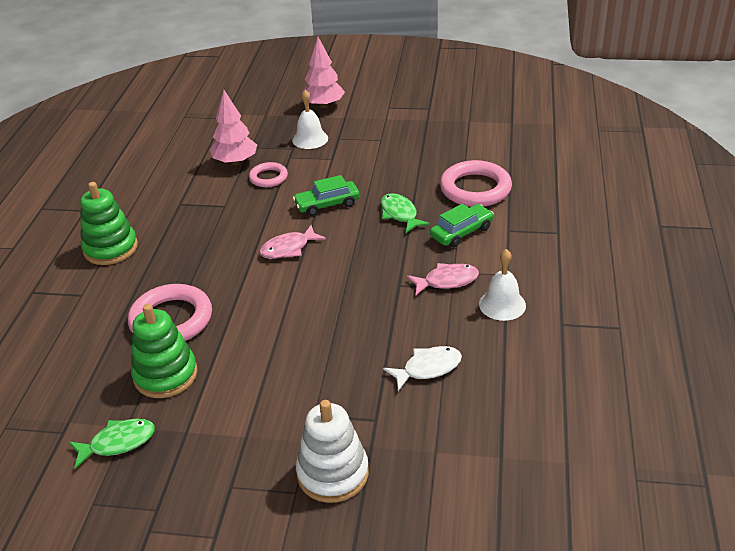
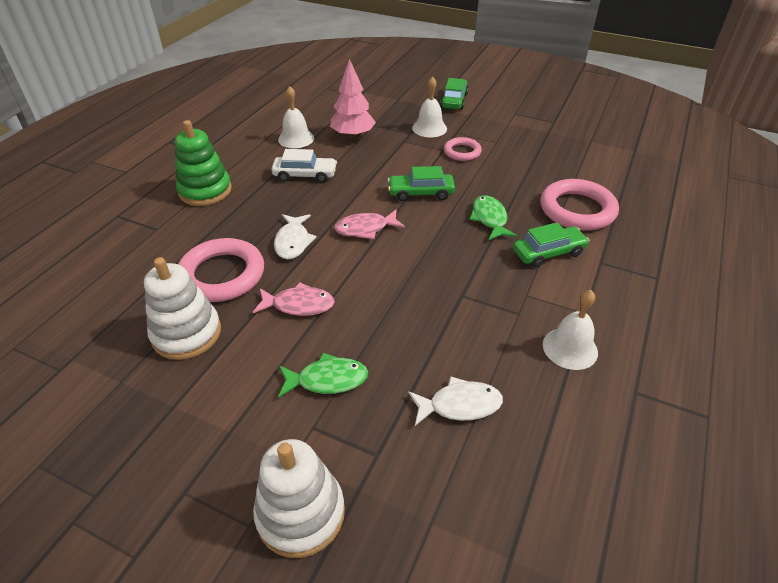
camera: 15 degrees right, 5 degrees up
green fish [69,419,155,469] -> green fish moved to [278,353,368,398]
green stacking toy [131,304,198,398] -> white stacking toy [144,257,221,360]
pink ring [249,162,288,187] -> pink ring moved to [444,137,482,161]
pink tree [302,37,345,108] -> green car [440,78,468,110]
pink fish [407,263,479,295] -> pink fish moved to [253,282,335,316]
none -> white car [271,149,337,183]
none -> white fish [274,214,317,259]
none -> white bell [278,86,314,148]

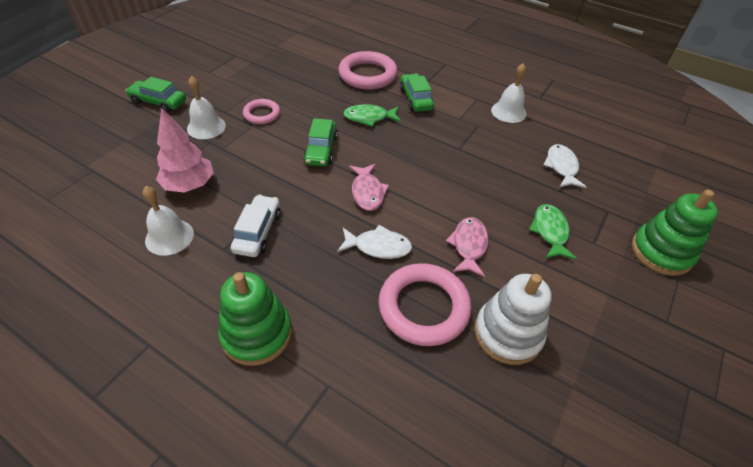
camera: 85 degrees left, 5 degrees up
white stacking toy [253,439,345,558] -> green stacking toy [632,190,718,276]

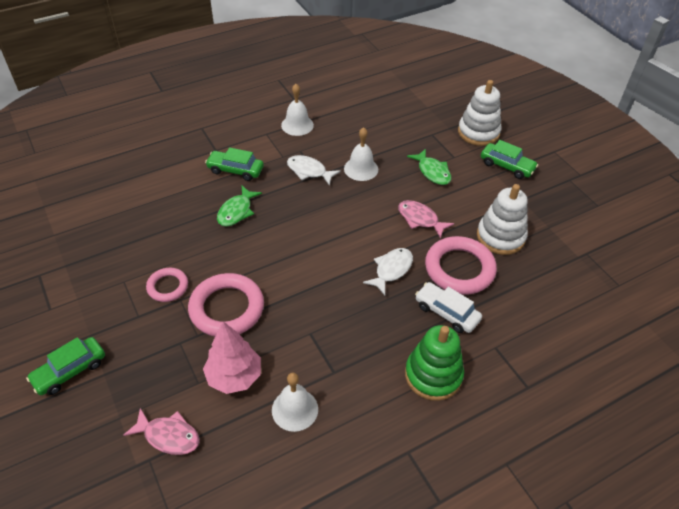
camera: 60 degrees left, 0 degrees up
white bell [187,76,226,139] -> white bell moved to [344,127,378,181]
white car [231,195,281,257] -> white car moved to [415,282,482,333]
green car [303,118,338,166] -> green car moved to [481,140,538,179]
pink ring [338,51,398,90] -> pink ring moved to [188,273,264,337]
pink fish [349,164,389,211] -> pink fish moved to [124,408,200,455]
green fish [529,204,577,260] -> green fish turned 150 degrees counterclockwise [407,149,452,185]
white fish [544,144,586,188] -> white fish moved to [287,155,341,186]
green stacking toy [632,190,718,276] -> white stacking toy [458,80,501,146]

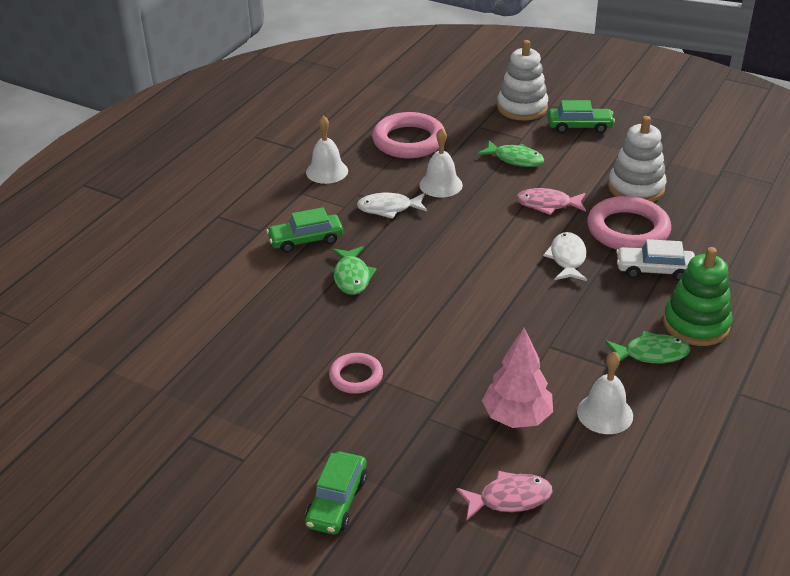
camera: 30 degrees left, 10 degrees down
pink ring [188,273,264,337] -> pink ring moved to [372,112,445,158]
none -> green fish [605,331,690,363]

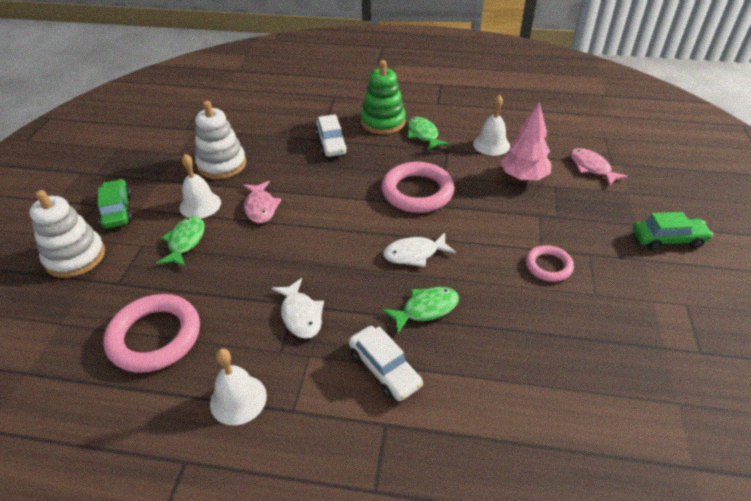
camera: 110 degrees left, 5 degrees up
green car [266,207,343,253] -> white car [349,326,423,401]
white bell [420,128,463,197] -> white bell moved to [179,154,221,218]
white fish [543,232,587,281] -> white fish moved to [383,233,456,267]
pink ring [587,196,671,250] -> pink ring moved to [381,162,455,213]

